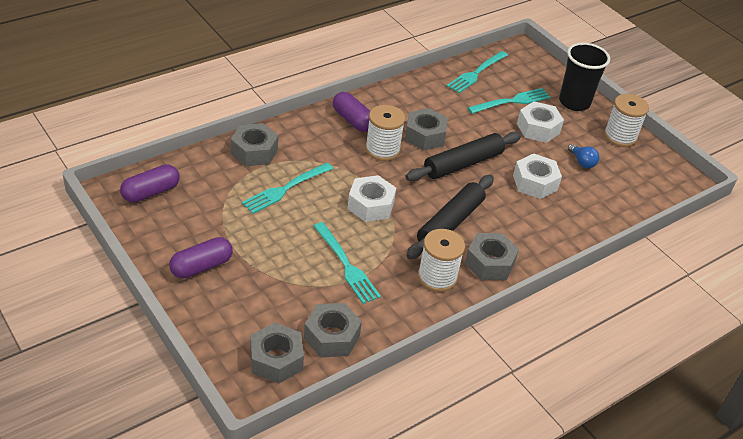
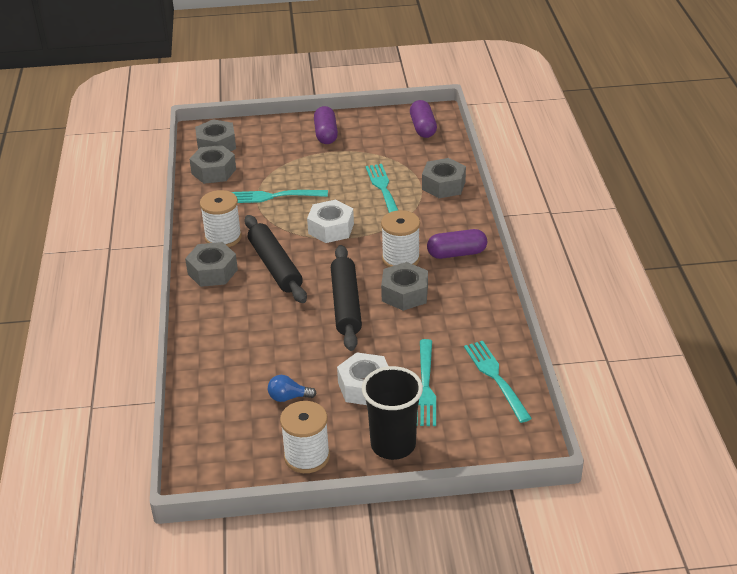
camera: 125 degrees right, 5 degrees down
white nut [513,154,562,199] -> none

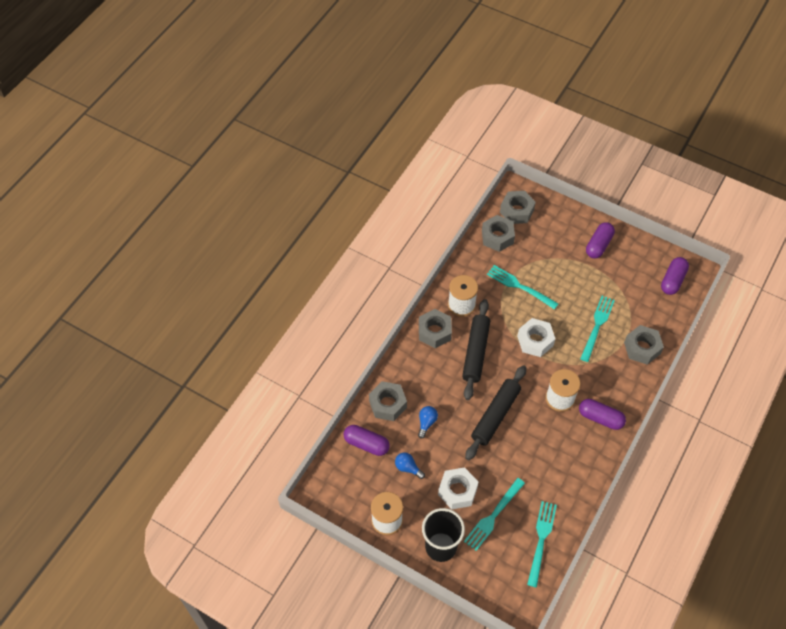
camera: 35 degrees right, 20 degrees up
grey nut [381,262,428,311] -> grey nut moved to [369,381,407,421]
none -> purple capsule [344,425,390,456]
none -> blue light bulb [418,406,438,439]

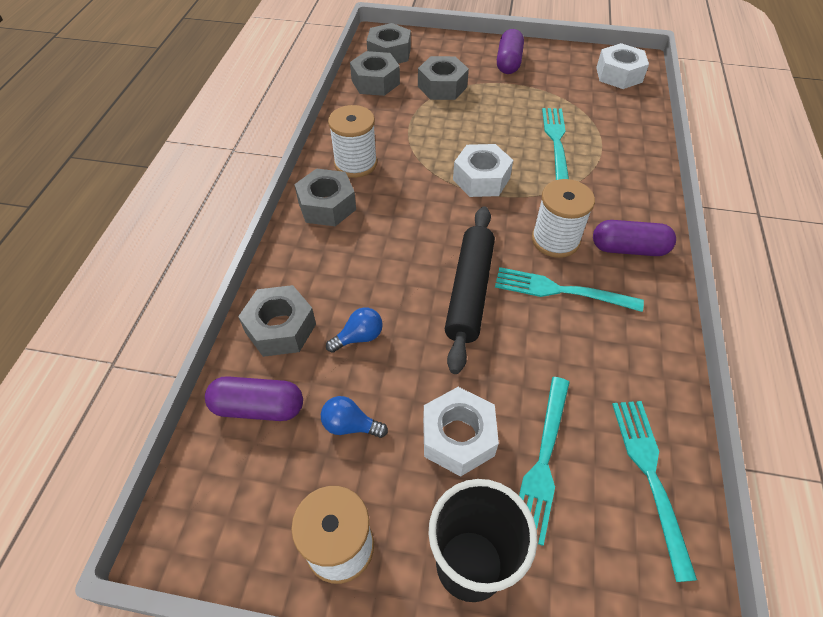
camera: 20 degrees left, 5 degrees down
blue light bulb [418,406,438,439] -> blue light bulb turned 60 degrees clockwise [326,307,383,353]
black rolling pin [462,299,490,400] -> none
turquoise fork [487,265,558,310] -> turquoise fork moved to [495,267,644,312]
grey nut [624,325,664,365] -> grey nut moved to [418,56,469,100]
purple capsule [661,257,689,295] -> white nut [596,43,649,89]

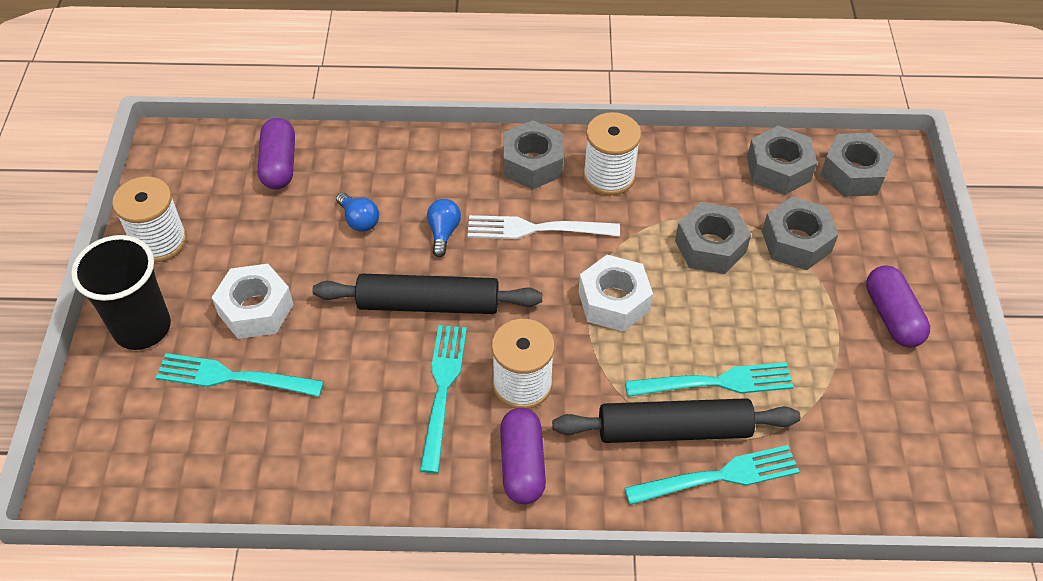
camera: 80 degrees right, 0 degrees up
grey nut [238,285,316,357] -> grey nut moved to [675,202,751,274]
blue light bulb [321,396,388,438] -> blue light bulb moved to [427,199,461,257]
purple capsule [497,29,524,74] -> purple capsule turned 75 degrees clockwise [866,265,930,348]
white nut [596,43,649,89] -> none
turquoise fork [612,401,697,582] -> turquoise fork moved to [624,445,800,505]
none -> white fork [468,215,620,239]
none -> black rolling pin [552,398,800,443]

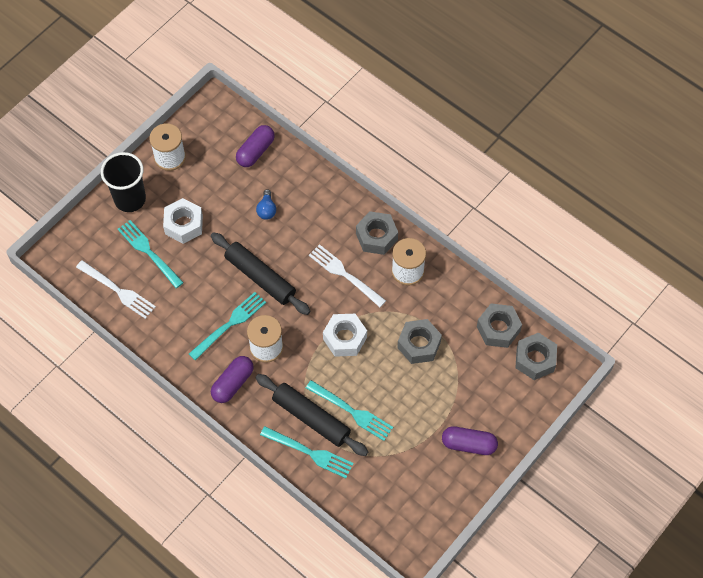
camera: 40 degrees right, 10 degrees up
blue light bulb [427,199,461,257] -> none
grey nut [762,197,839,270] -> none
purple capsule [866,265,930,348] -> purple capsule turned 75 degrees clockwise [442,426,498,455]
none -> white fork [76,260,156,319]

